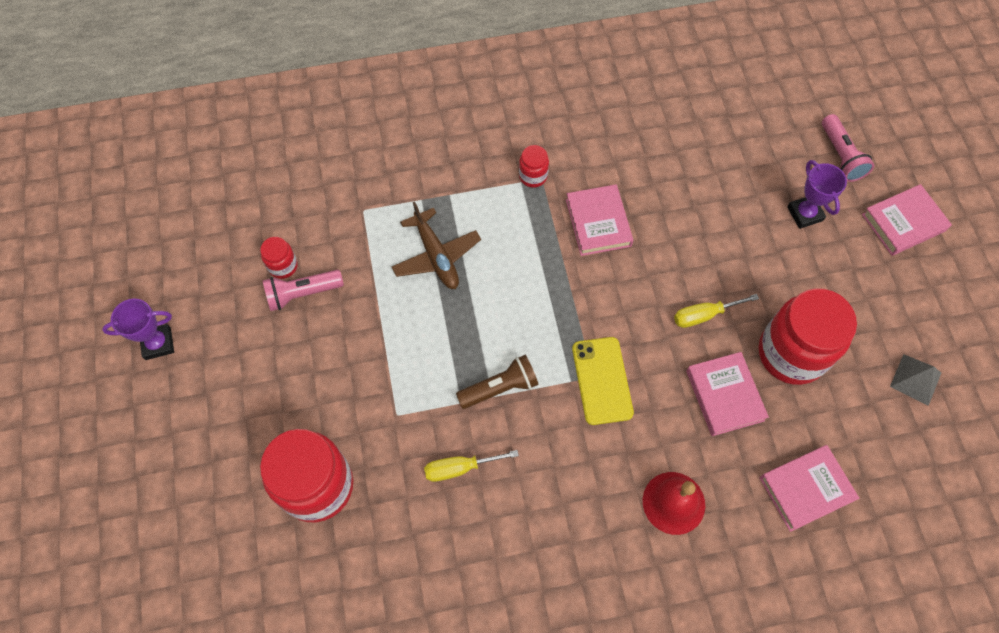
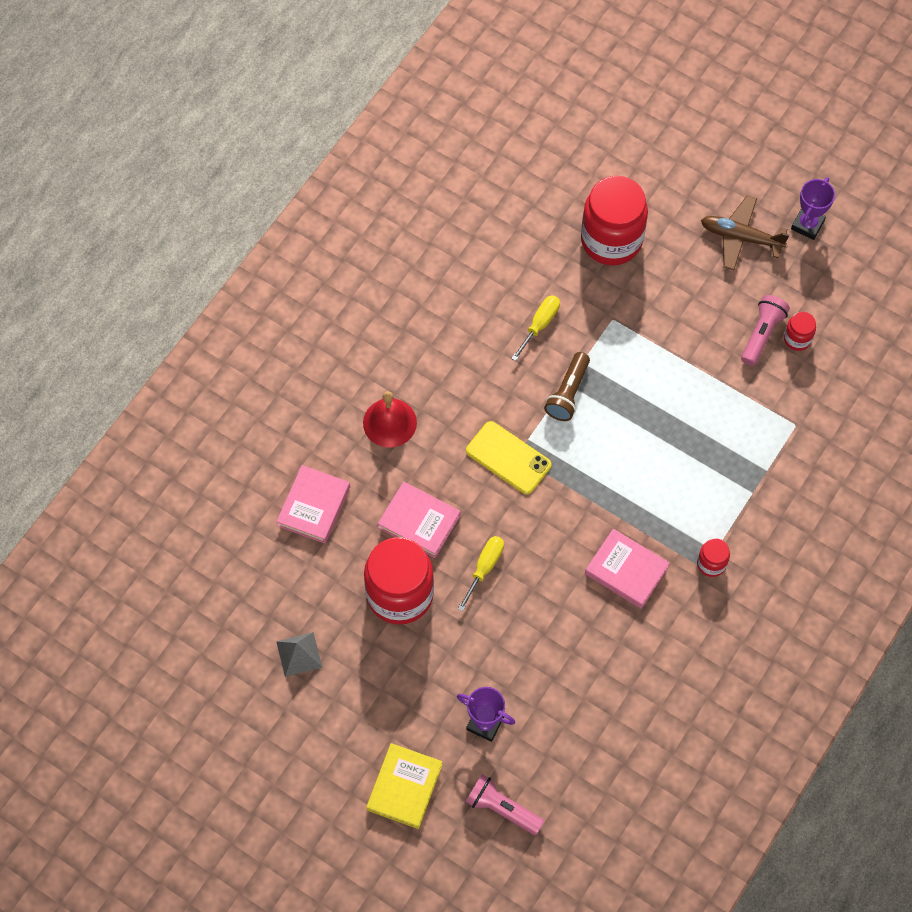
camera: 135 degrees right, 0 degrees up
brown plane [392,202,481,289] -> brown plane moved to [701,196,789,270]
pink book [862,184,952,256] -> yellow book [366,743,442,829]

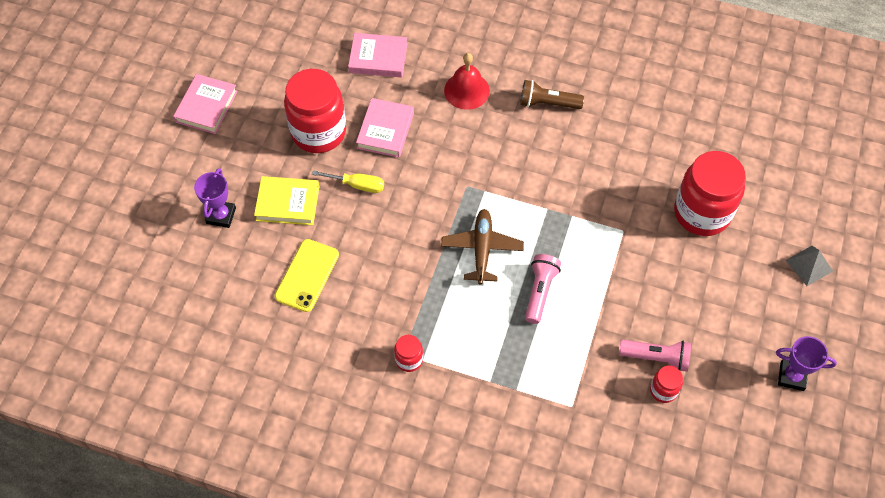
camera: 75 degrees right, 5 degrees down
grey pyramid [276,632,322,677] -> grey pyramid moved to [786,246,833,286]
yellow book [366,743,442,829] -> yellow book moved to [254,176,319,225]
yellow phone [466,421,552,494] -> yellow phone moved to [275,239,339,312]
pink flashlight [466,774,544,835] -> pink flashlight moved to [525,254,561,324]
yellow screwdriver [511,295,560,361] -> none
brown flashlight [544,352,590,421] -> brown flashlight moved to [520,80,584,109]
pink book [585,529,670,608] -> pink book moved to [173,74,238,134]
brown plane [701,196,789,270] -> brown plane moved to [441,209,524,285]

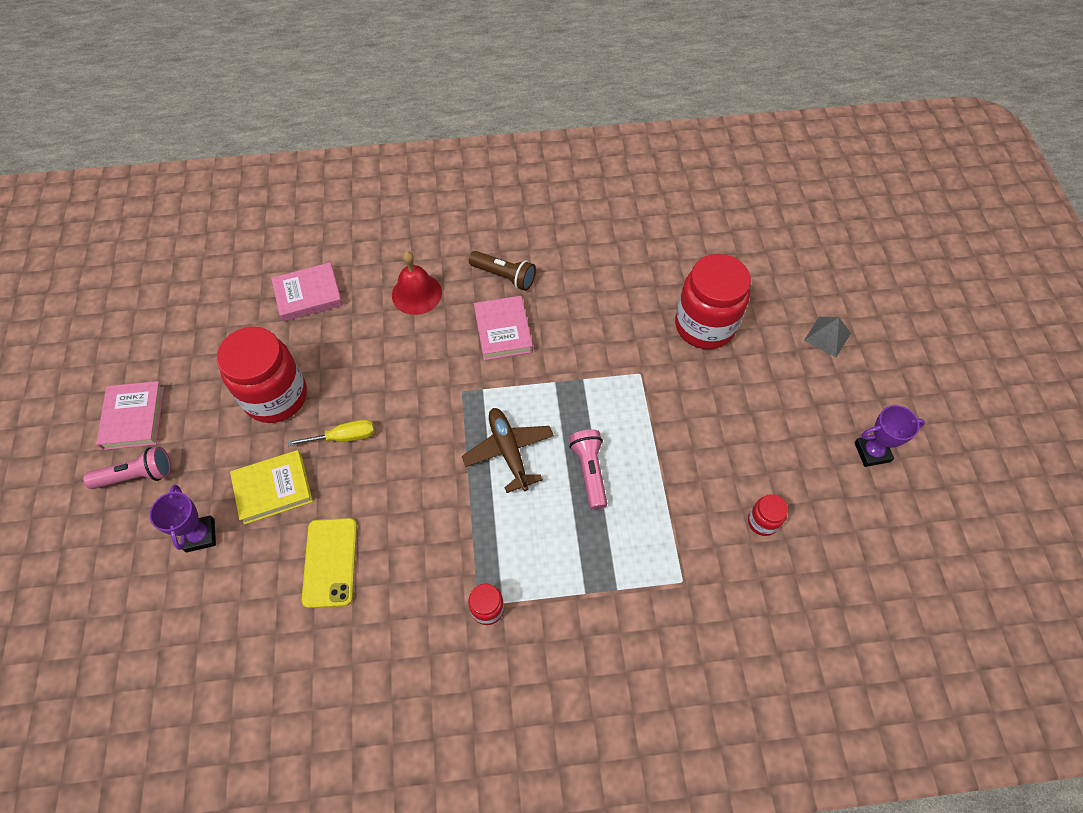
camera: 25 degrees left, 0 degrees up
pink book [356,98,414,158] -> pink book moved to [474,296,533,360]
brown flashlight [520,80,584,109] -> brown flashlight turned 135 degrees counterclockwise [469,251,536,291]
pink flashlight [619,340,691,372] -> pink flashlight moved to [84,447,171,489]

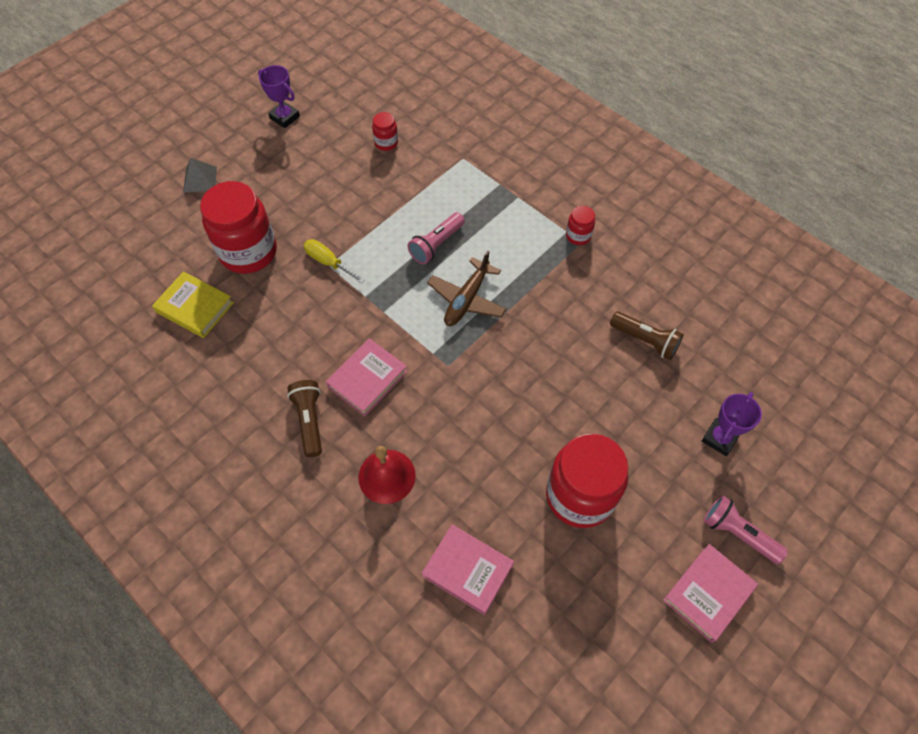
camera: 130 degrees left, 0 degrees up
yellow book [230,450,313,525] -> yellow book moved to [152,271,234,338]
yellow screwdriver [287,420,374,446] -> yellow screwdriver moved to [304,239,365,283]
yellow phone [302,518,357,608] -> brown flashlight [610,312,684,360]

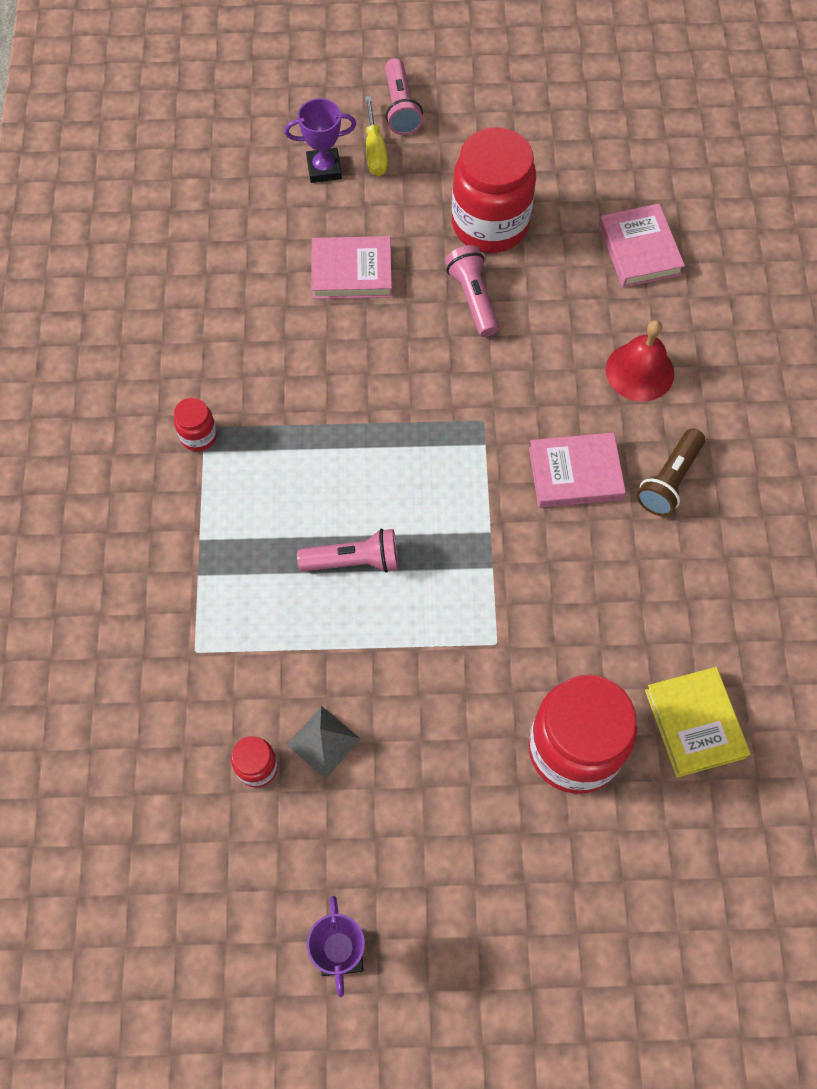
camera: 135 degrees left, 5 degrees up
grey pyramid [183,158,217,193] -> grey pyramid moved to [287,706,361,779]
yellow screwdriver [304,239,365,283] -> yellow screwdriver moved to [365,96,388,176]
brown plane [427,251,507,326] -> none
brown flashlight [610,312,684,360] -> none
pink book [663,544,758,642] -> pink book moved to [311,236,392,299]
none -> pink flashlight [445,245,499,337]

